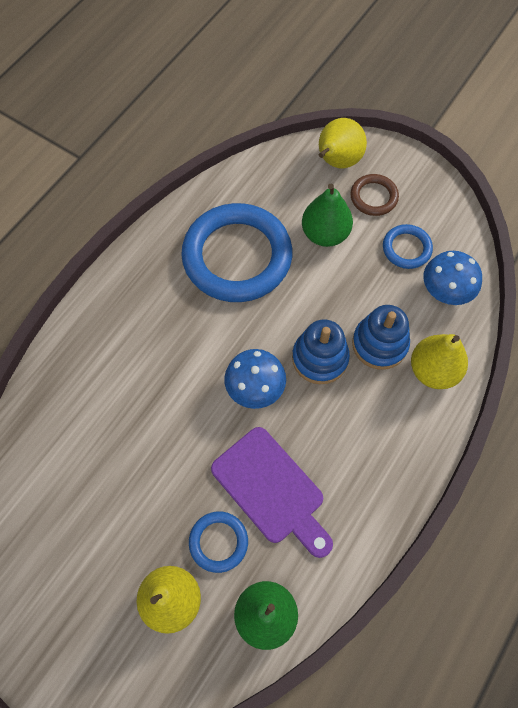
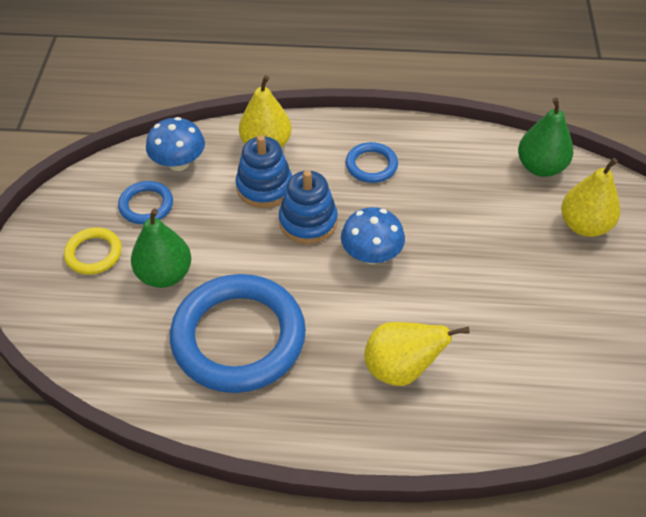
camera: 120 degrees left, 15 degrees down
blue ring [189,512,248,573] -> blue ring moved to [346,142,398,183]
purple cutting board [211,427,333,558] -> none
yellow pear [319,118,367,168] -> yellow pear moved to [364,322,470,386]
brown ring [350,174,399,216] -> yellow ring [64,227,122,275]

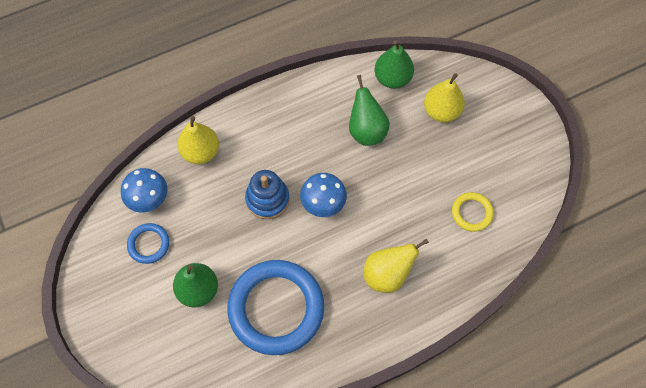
camera: 30 degrees left, 15 degrees up
yellow ring [64,227,122,275] -> yellow ring moved to [452,192,494,232]
blue stacking toy [236,135,292,208] -> none
blue ring [346,142,398,183] -> none
none -> green pear [349,75,390,146]

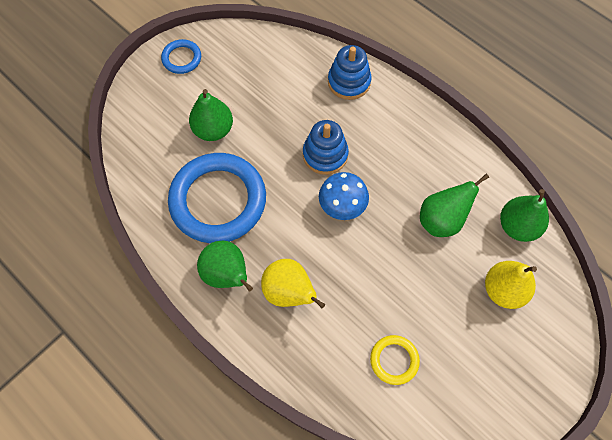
camera: 70 degrees right, 0 degrees up
blue mushroom [121,168,167,213] -> none
blue ring [127,223,170,264] -> blue ring moved to [161,39,201,74]
yellow pear [177,116,219,164] -> blue stacking toy [328,45,371,100]
none -> green pear [197,241,253,292]

